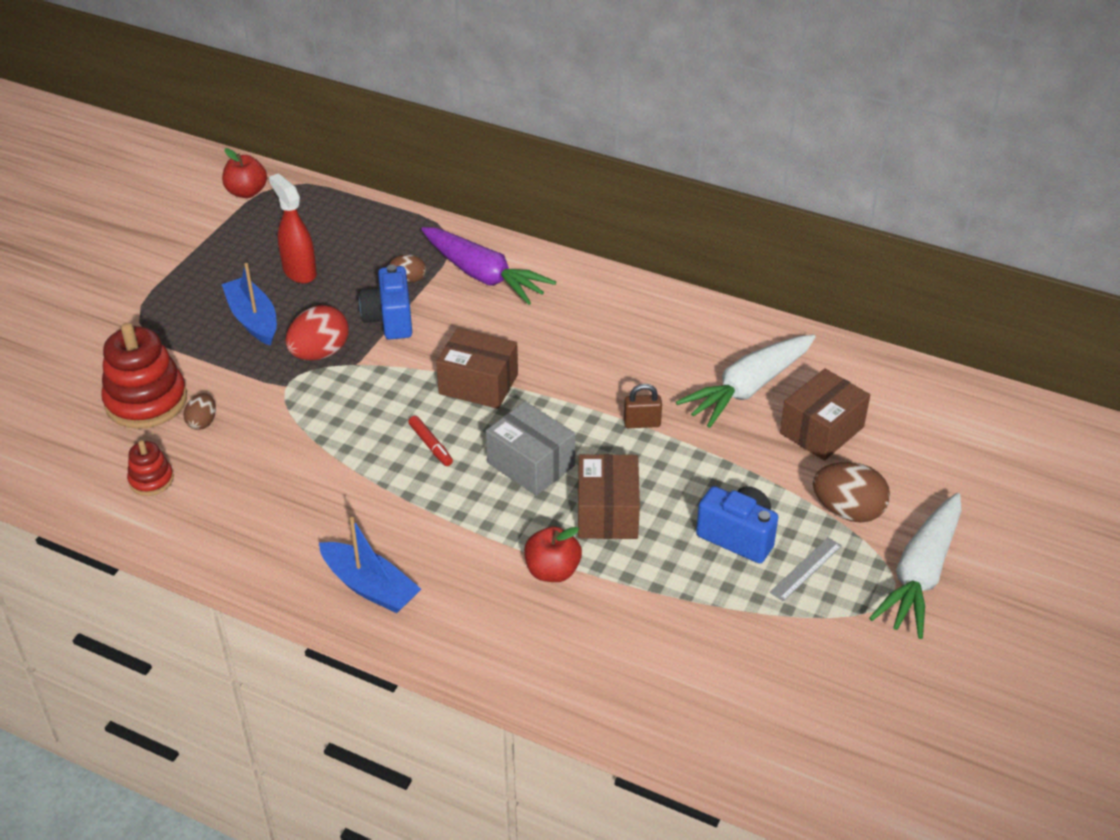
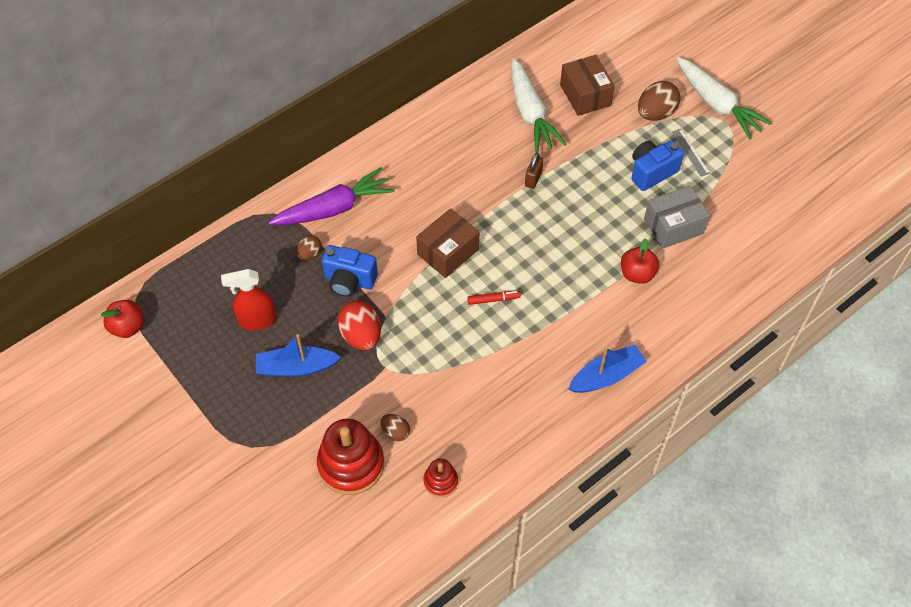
camera: 65 degrees left, 15 degrees up
grey box [486,401,575,496] -> grey box moved to [644,186,710,249]
brown box [578,454,640,539] -> none

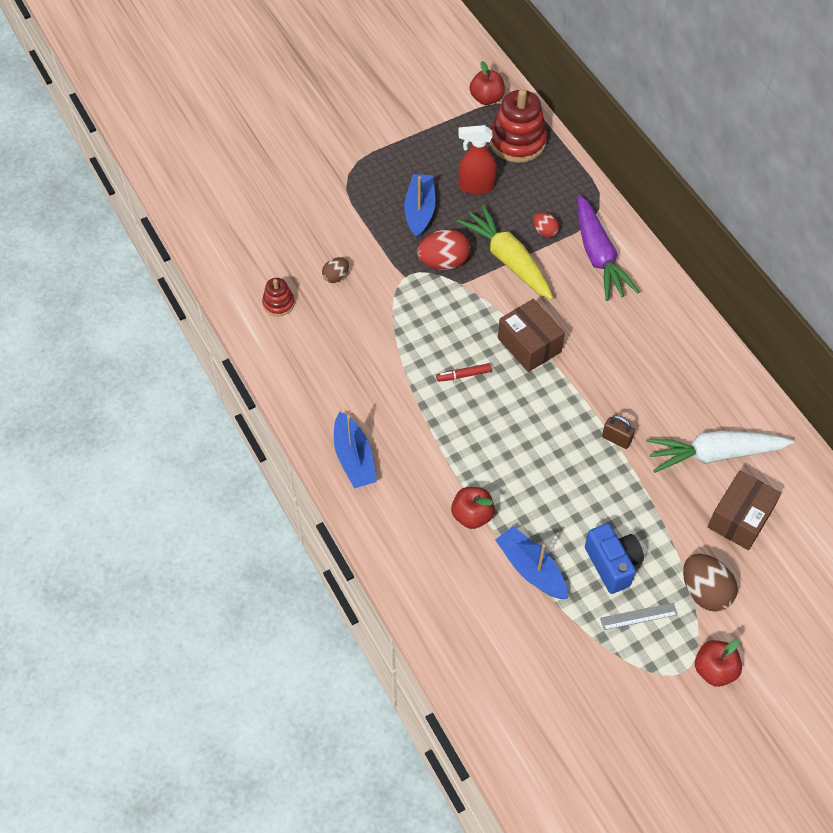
camera: 100 degrees right, 0 degrees up
red spray bottle [221,269,276,331] -> red spray bottle turned 90 degrees counterclockwise [458,125,497,195]
brown egg [296,235,322,261] -> red egg [533,212,559,238]
red stacking toy [317,419,384,495] -> red stacking toy moved to [490,89,547,163]
blue camera [322,245,378,297] -> yellow carrot [457,205,553,300]
red marker [467,291,521,305] -> red marker turned 75 degrees clockwise [436,363,492,382]
brown box [560,55,615,116] -> brown box turned 45 degrees counterclockwise [707,470,781,550]
grey box [644,186,710,249] -> blue boat [495,526,568,599]
white carrot [677,57,772,140] -> red apple [695,639,742,687]

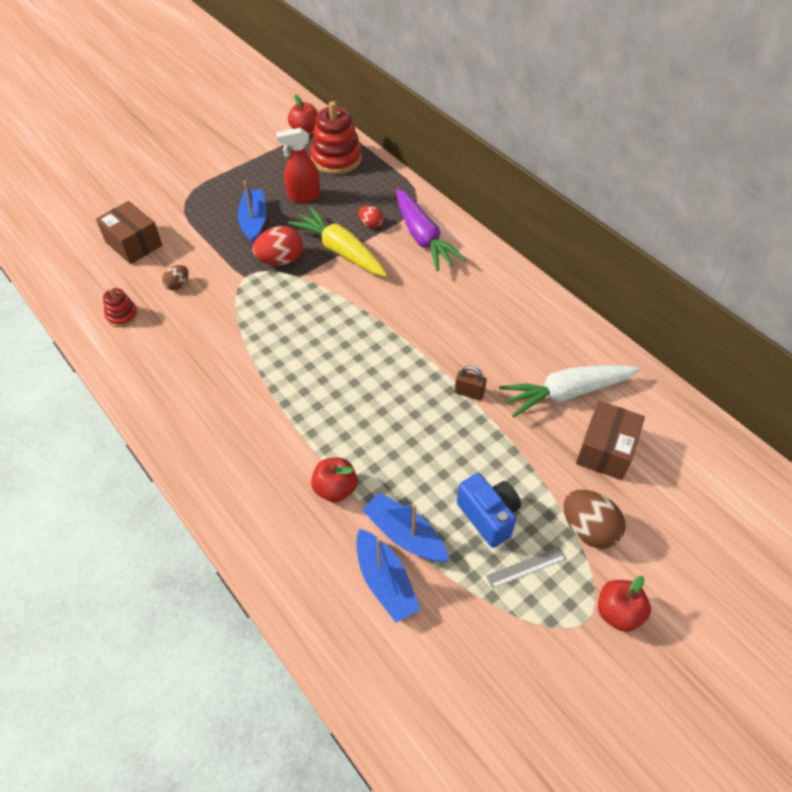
camera: 10 degrees left, 5 degrees down
blue boat [334,412,377,488] -> blue boat moved to [356,529,421,623]
red marker [436,363,492,382] -> none
brown box [498,299,565,372] -> brown box moved to [96,201,162,264]

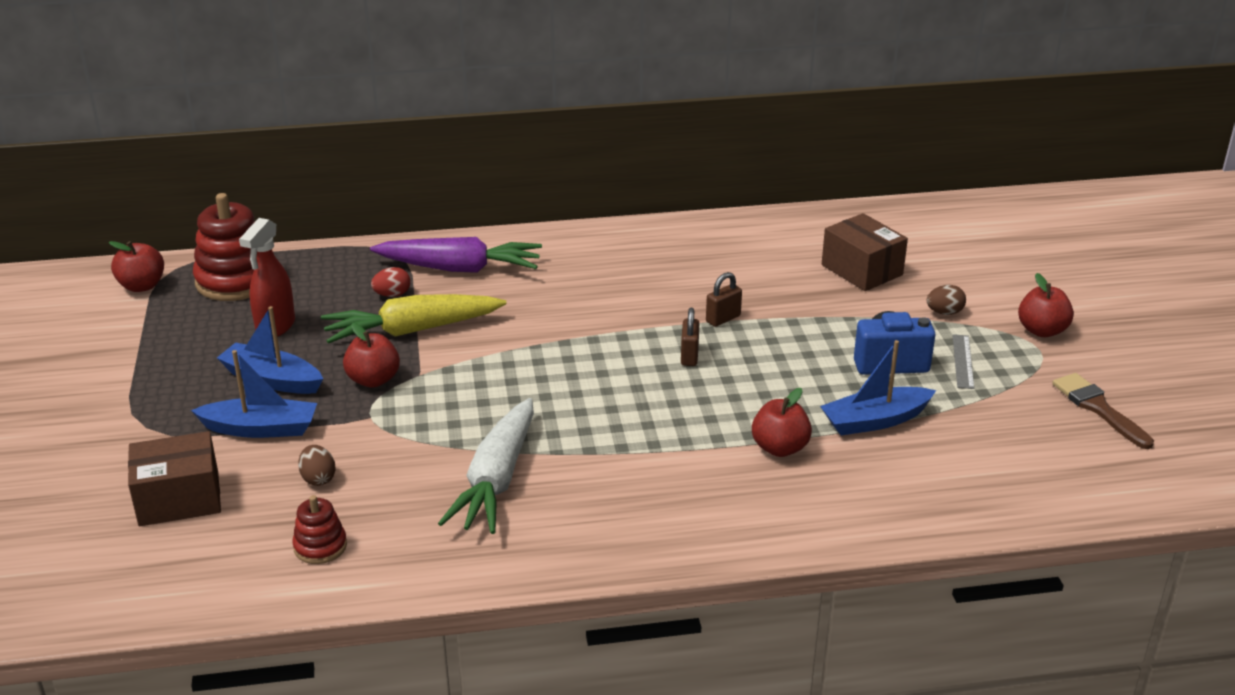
camera: 60 degrees left, 20 degrees down
red egg [252,226,303,265] -> red apple [343,323,400,388]
blue boat [356,529,421,623] -> blue boat moved to [191,350,317,438]
white carrot [499,365,640,418] -> white carrot moved to [438,398,534,534]
brown egg [564,490,626,549] -> brown egg [926,285,966,315], size x0.56
none -> brown padlock [681,308,699,366]
none -> brown brush [1052,373,1154,449]

